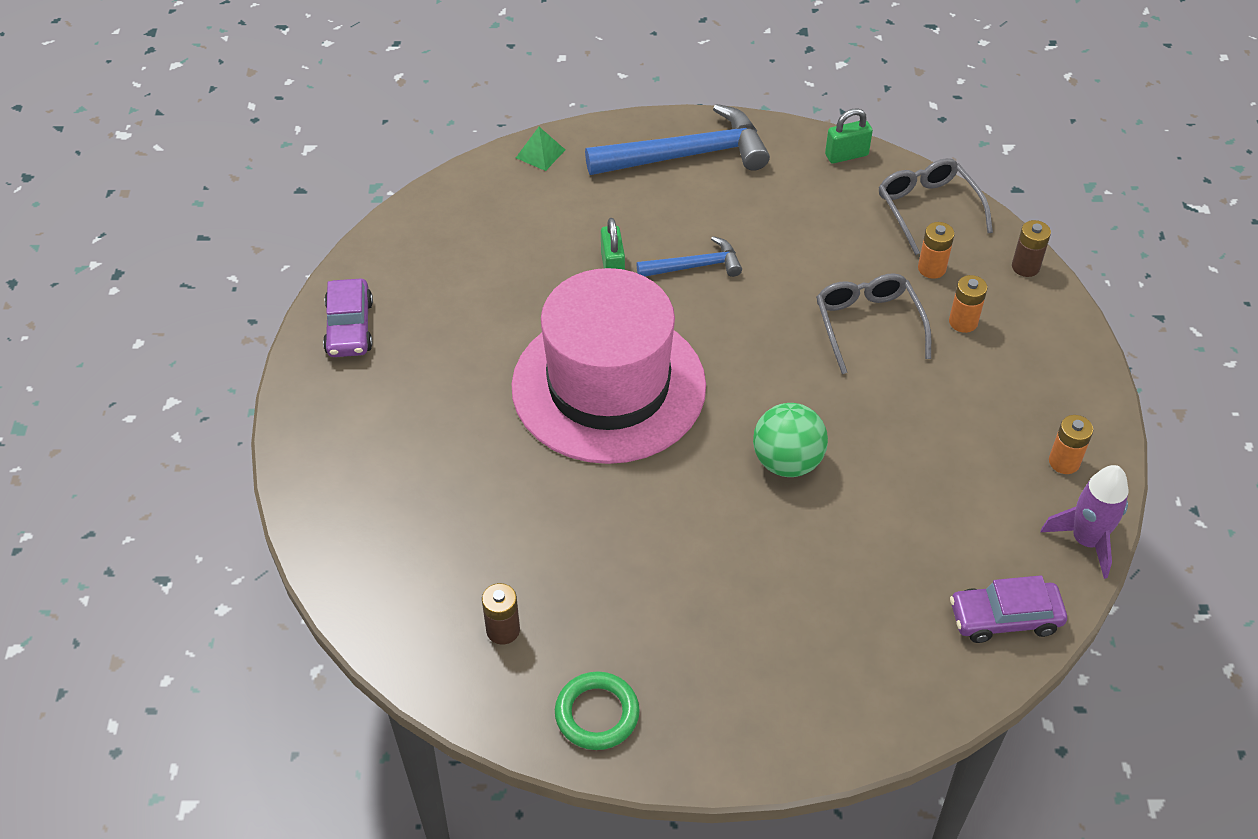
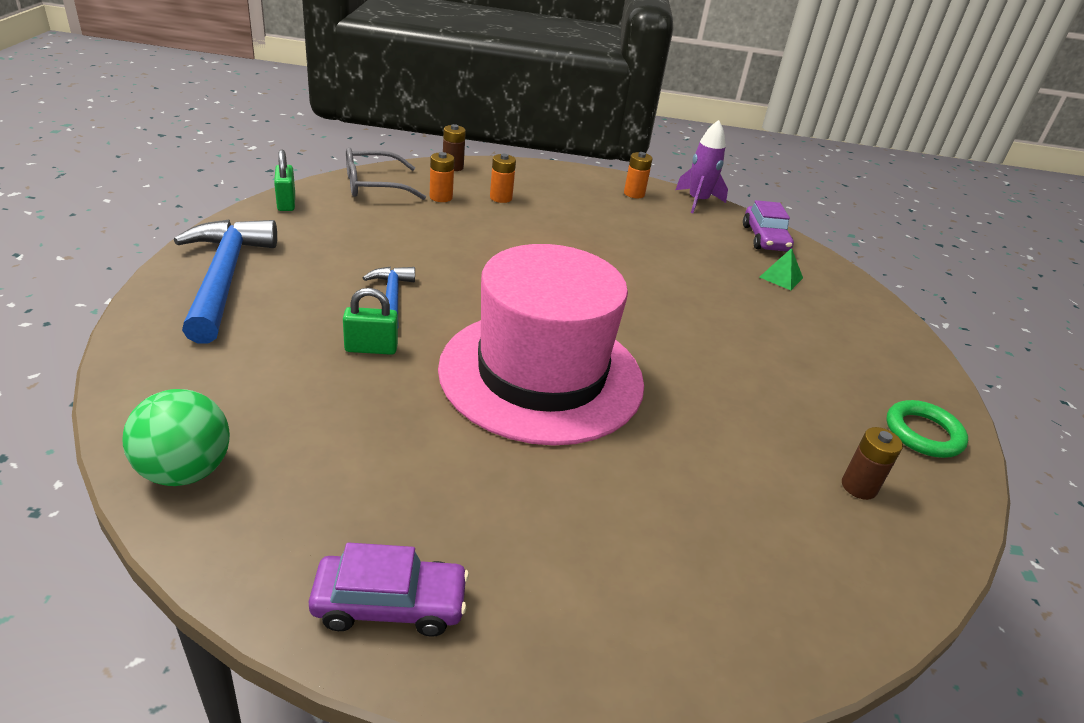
camera: 90 degrees left, 15 degrees down
green pyramid [516,127,565,171] -> green pyramid moved to [760,248,803,290]
green ball [753,403,828,477] -> green ball moved to [122,389,230,486]
grey glasses [816,273,931,374] -> none

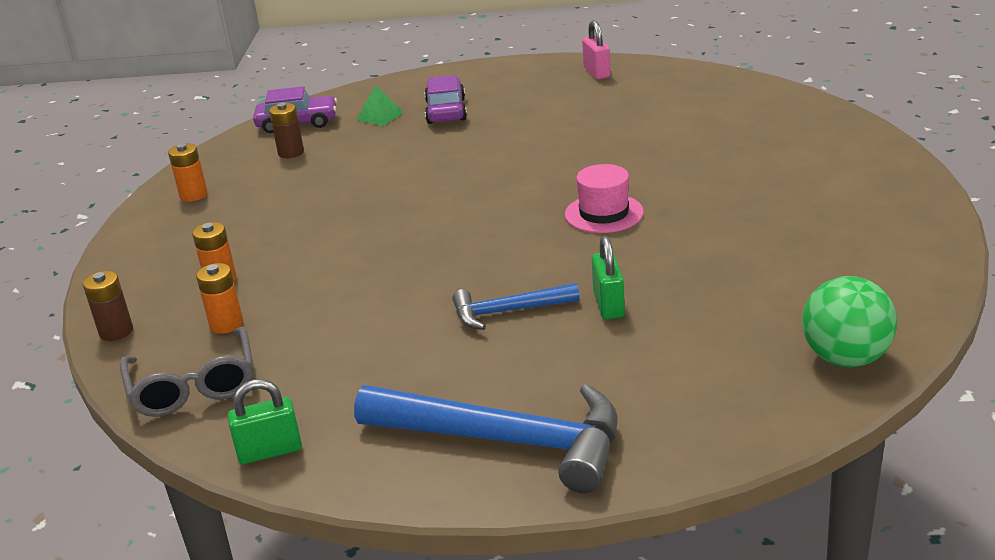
camera: 85 degrees left, 5 degrees down
blue hammer [174,220,277,344] -> blue hammer turned 150 degrees counterclockwise [354,384,618,493]
purple car [309,542,469,637] -> purple car moved to [424,75,467,124]
pink hat [438,244,644,446] -> pink hat [565,164,644,233], size x0.40
purple rocket [676,120,728,213] -> none
brown battery [842,427,903,500] -> brown battery moved to [269,103,304,158]
green ring [886,400,968,458] -> pink padlock [582,20,611,79]

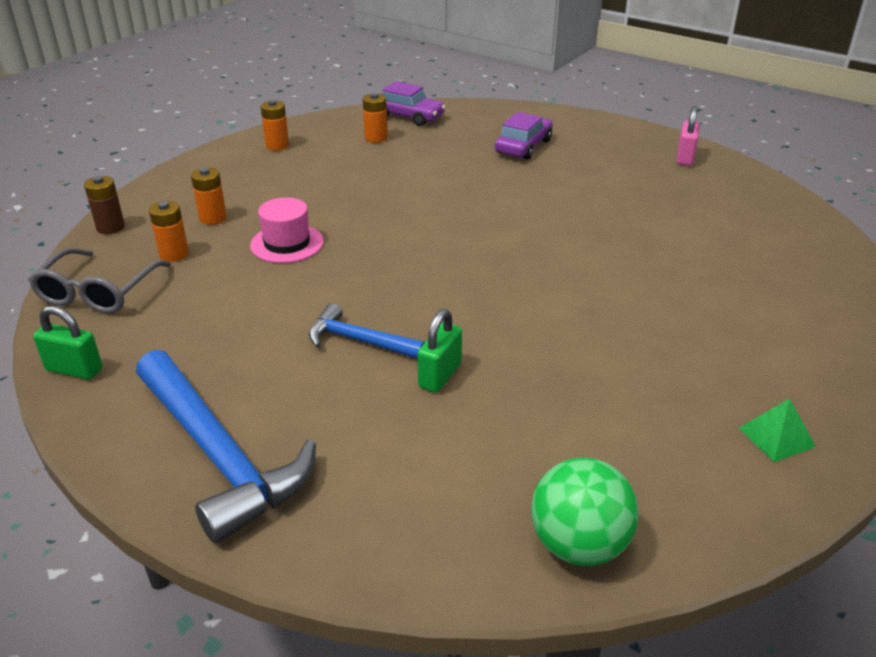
camera: 30 degrees right, 5 degrees up
brown battery [269,103,304,158] -> orange battery [363,93,388,143]
green pyramid [357,85,404,126] -> green pyramid moved to [739,399,816,462]
pink hat [565,164,644,233] -> pink hat moved to [250,197,324,263]

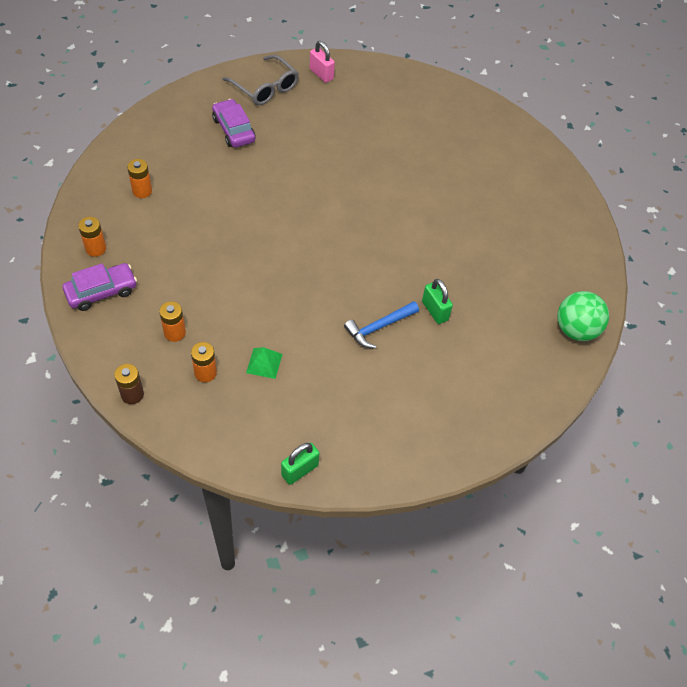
camera: 60 degrees left, 20 degrees up
grey glasses [28,248,171,313] -> grey glasses moved to [222,55,299,105]
blue hammer [136,350,316,544] -> none
pink hat [250,197,324,263] -> none
purple car [381,81,446,126] -> purple car moved to [63,263,137,311]
green pyramid [739,399,816,462] -> green pyramid moved to [246,347,283,379]

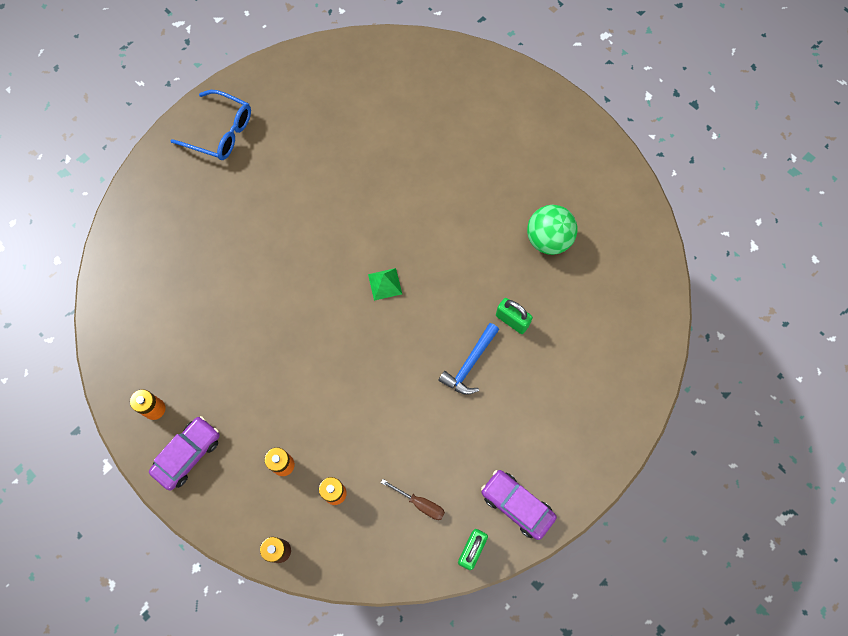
camera: 20 degrees left, 15 degrees up
orange battery [127,159,152,198] -> none
purple car [212,99,256,148] -> purple car moved to [481,470,557,540]
grey glasses [222,55,299,105] -> blue glasses [171,90,251,160]
green pyramid [246,347,283,379] -> green pyramid moved to [368,268,402,301]
pink padlock [310,41,335,83] -> none
green ball [557,291,609,341] -> green ball moved to [527,205,578,255]
none -> brown screwdriver [381,479,445,520]

